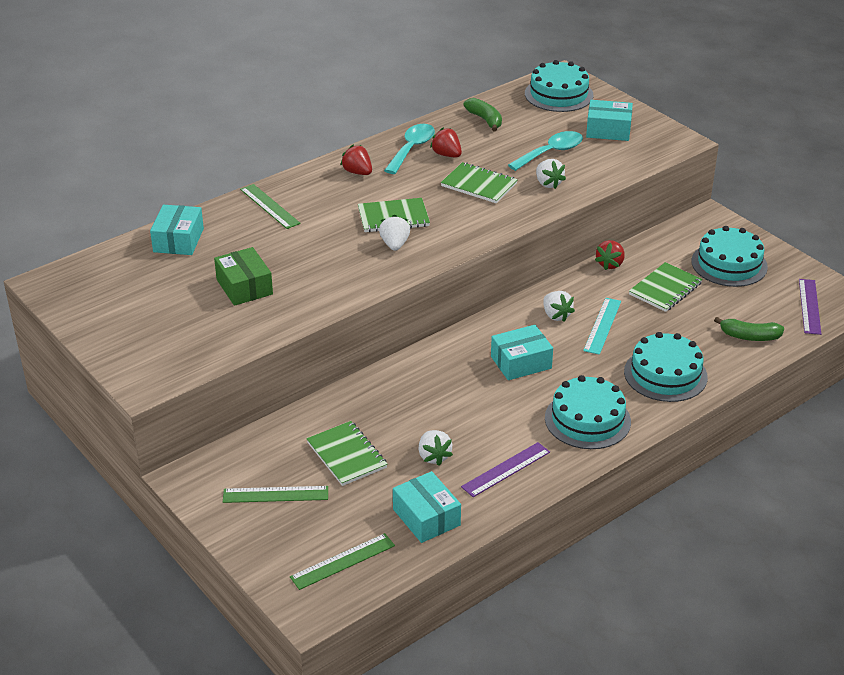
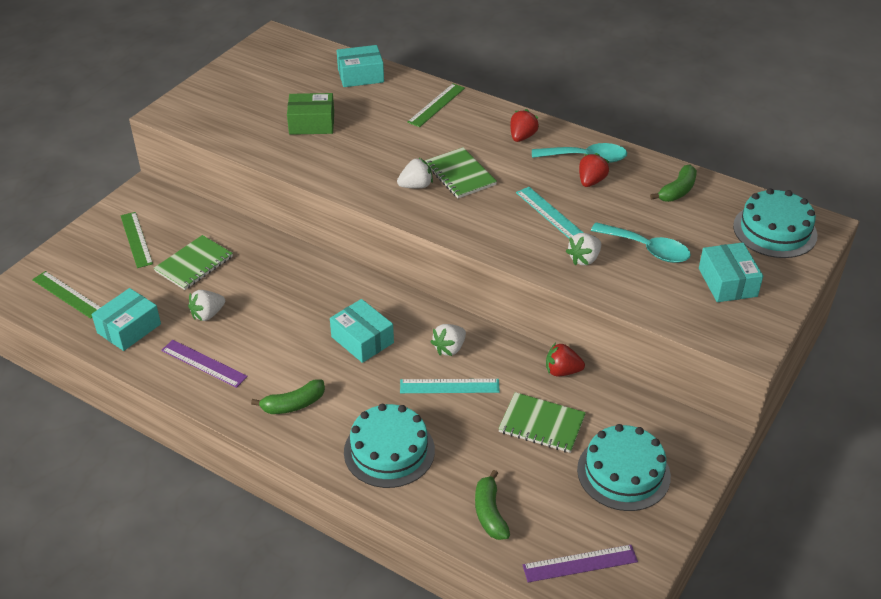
camera: 70 degrees right, 5 degrees up
green box [214,247,273,306] -> green box turned 45 degrees clockwise [287,93,334,135]
green notebook [441,162,518,204] -> turquoise ruler [516,187,584,239]
turquoise cake [545,375,631,449] -> green banana [251,379,325,414]

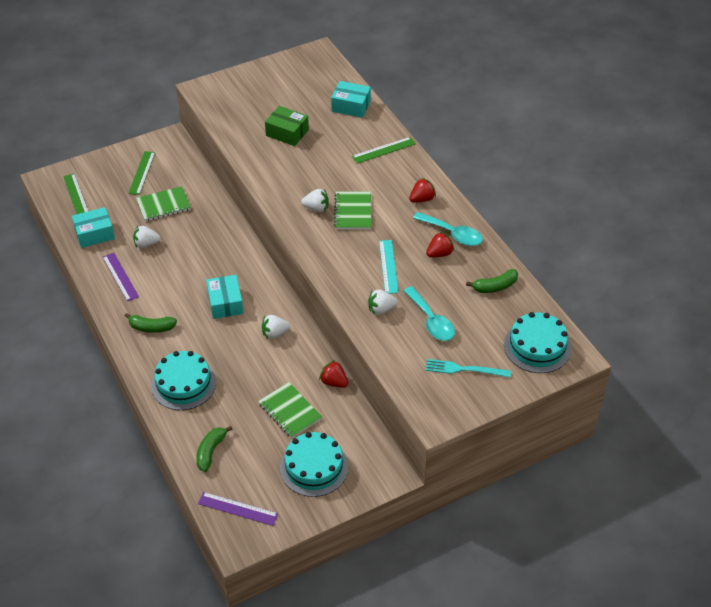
camera: 30 degrees right, 5 degrees up
turquoise ruler [400,379,500,393] -> none
turquoise box [699,242,763,302] -> turquoise fork [425,359,511,378]

